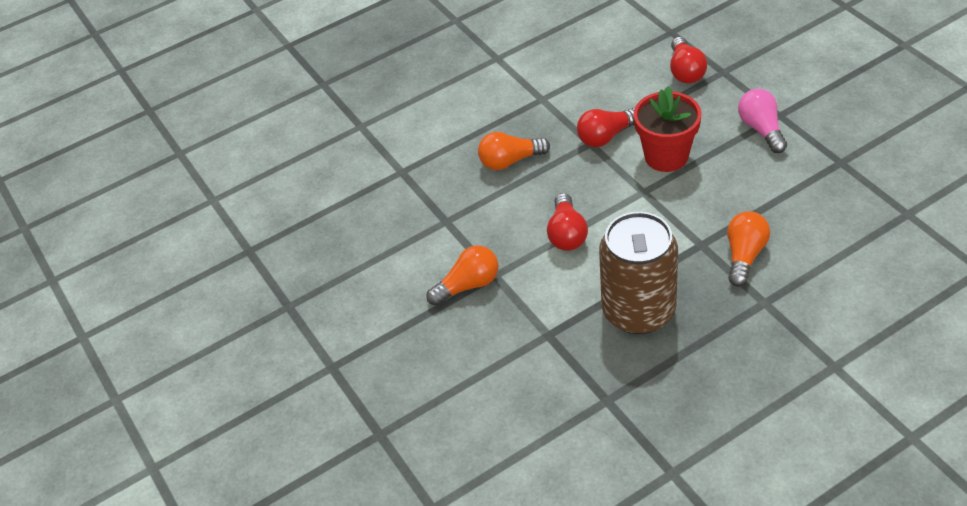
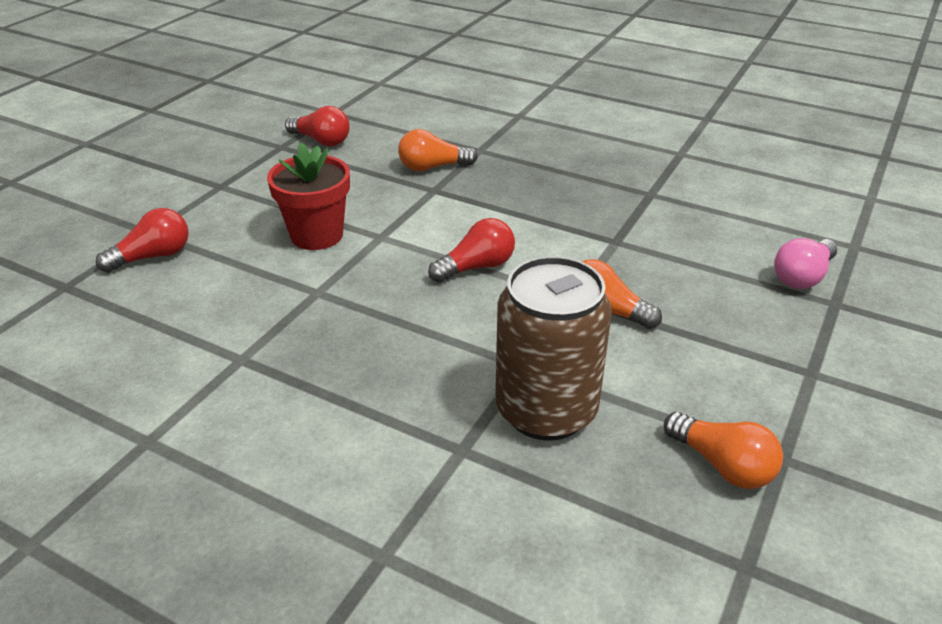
camera: 125 degrees left, 10 degrees down
orange light bulb [478,132,550,170] -> orange light bulb moved to [664,412,783,489]
red light bulb [577,108,635,147] -> red light bulb moved to [285,106,350,146]
brown can [599,212,678,334] -> brown can moved to [495,256,612,440]
pink light bulb [738,89,787,153] -> pink light bulb moved to [774,238,837,289]

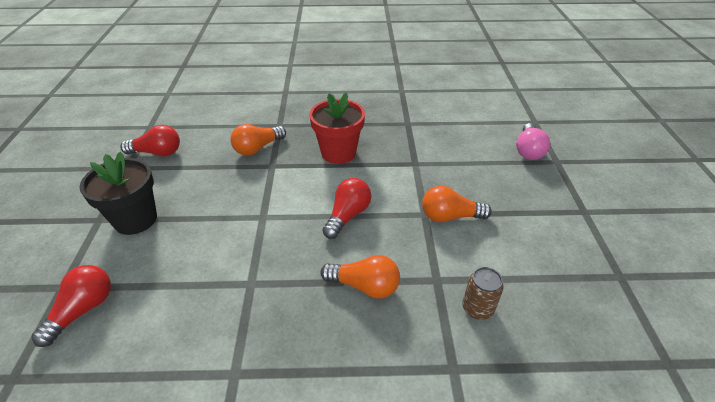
camera: 30 degrees left, 5 degrees up
red flower pot [267,142,350,250] -> red flower pot moved to [309,92,365,164]
brown can [495,256,612,440] -> brown can [463,267,504,320], size x0.43
orange light bulb [664,412,783,489] -> orange light bulb moved to [320,255,400,299]
none -> black flower pot [79,152,157,235]

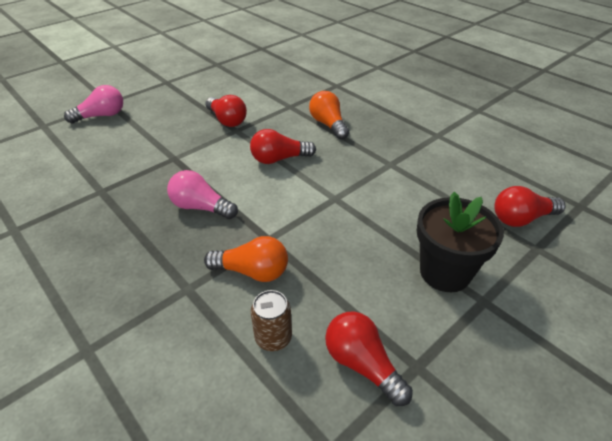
camera: 130 degrees left, 0 degrees up
red flower pot [309,92,365,164] -> pink light bulb [167,170,238,219]
orange light bulb [422,185,492,222] -> red light bulb [205,95,247,127]
brown can [463,267,504,320] -> brown can moved to [251,290,292,351]

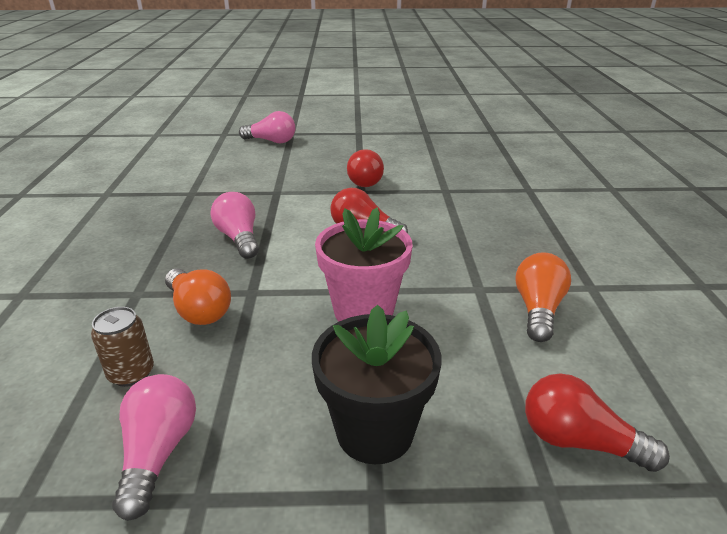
camera: 40 degrees right, 10 degrees down
orange light bulb [309,91,349,140] -> orange light bulb moved to [515,252,571,342]
red light bulb [325,311,413,406] -> pink light bulb [112,374,196,521]
none -> pink flower pot [315,207,413,321]

